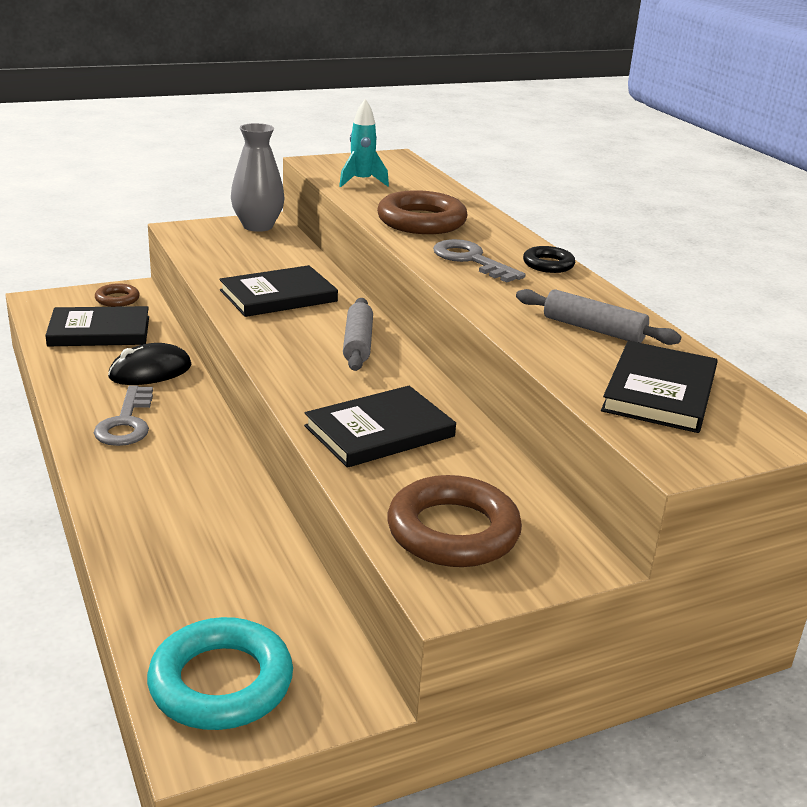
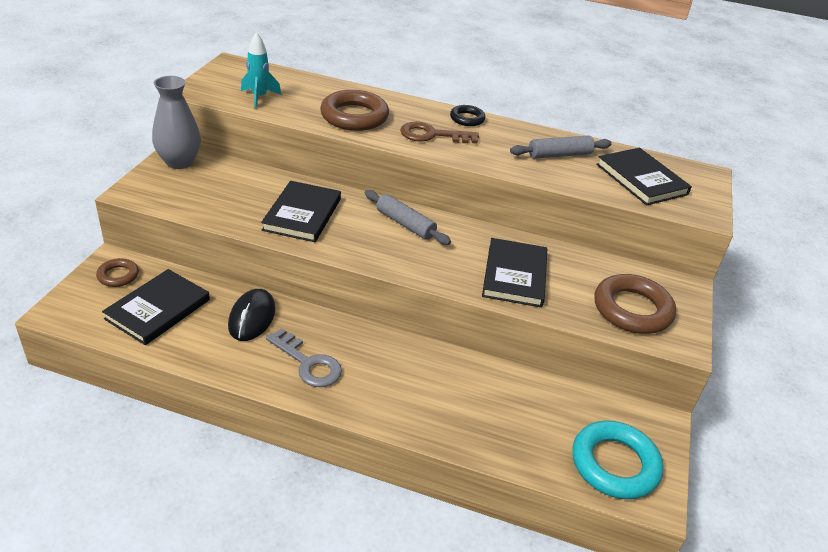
camera: 50 degrees left, 10 degrees up
grey key [433,239,525,283] -> brown key [400,122,479,144]

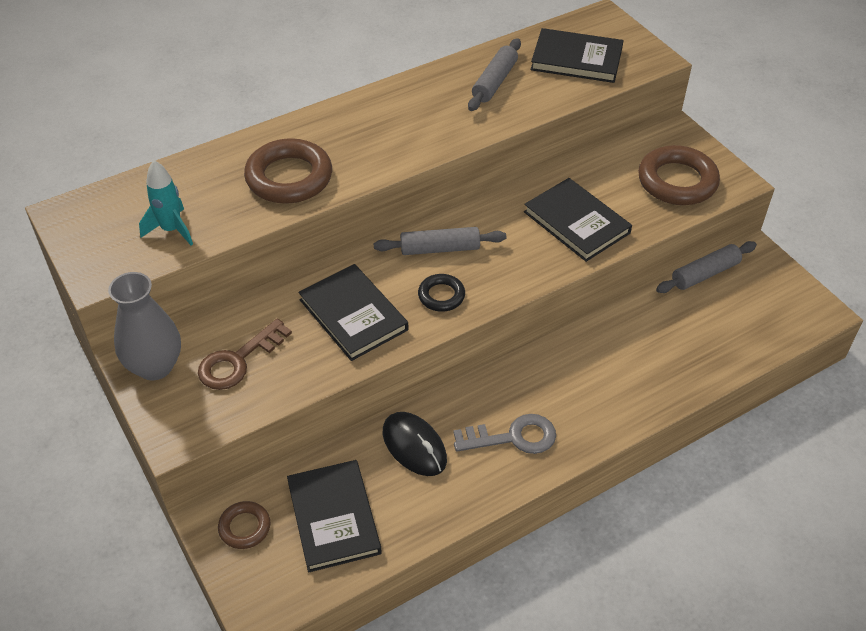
camera: 45 degrees left, 10 degrees up
brown key [400,122,479,144] -> brown key moved to [198,319,292,390]
black ring [450,105,486,126] -> black ring moved to [418,274,465,312]
turquoise ring [572,421,663,499] -> none
none -> grey rolling pin [656,241,757,293]

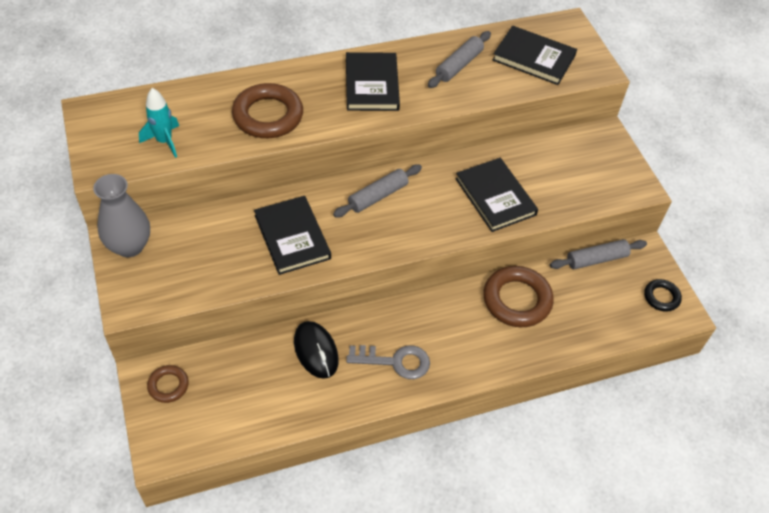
camera: 10 degrees right, 5 degrees up
brown key [198,319,292,390] -> none
black book [287,460,382,572] -> black book moved to [346,52,400,111]
grey rolling pin [374,227,506,255] -> grey rolling pin turned 45 degrees counterclockwise [333,165,422,218]
black ring [418,274,465,312] -> black ring moved to [644,279,682,312]
brown ring [638,145,720,205] -> brown ring moved to [483,266,554,327]

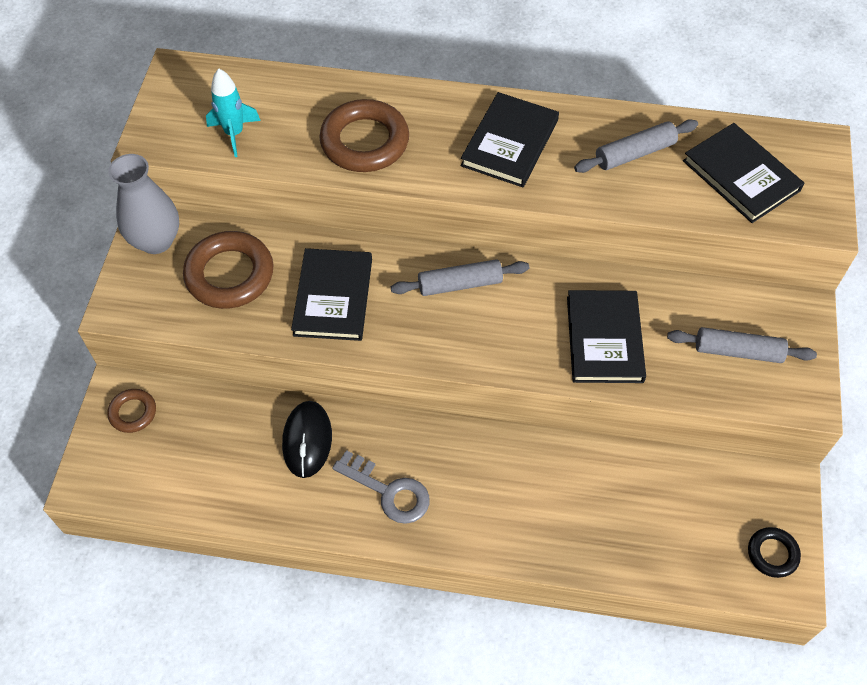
camera: 30 degrees right, 5 degrees up
brown ring [483,266,554,327] -> brown ring moved to [183,231,273,309]
grey rolling pin [550,239,647,269] -> grey rolling pin moved to [667,327,817,363]

